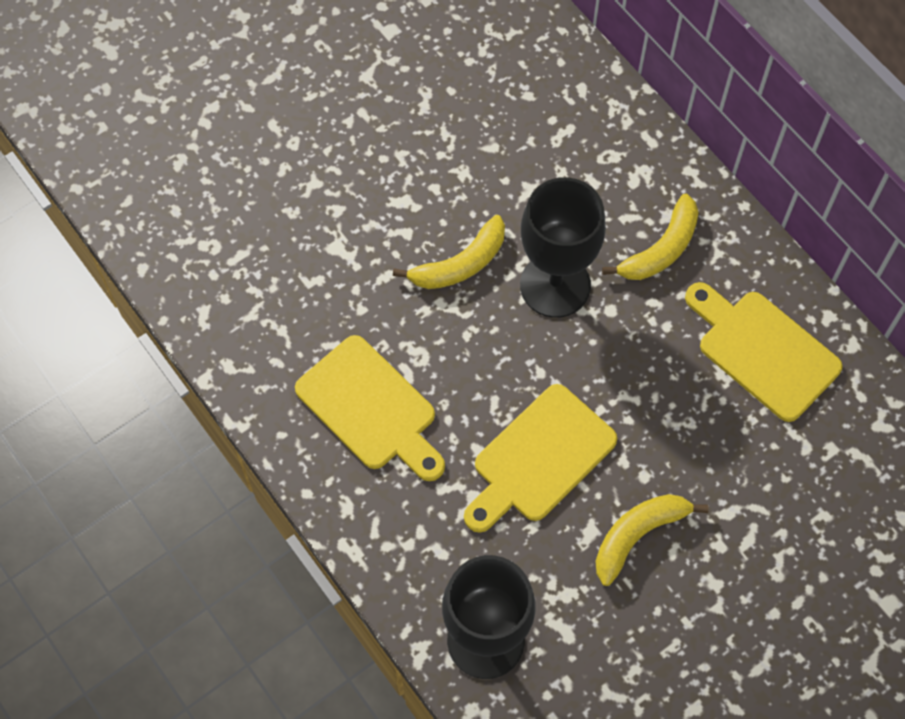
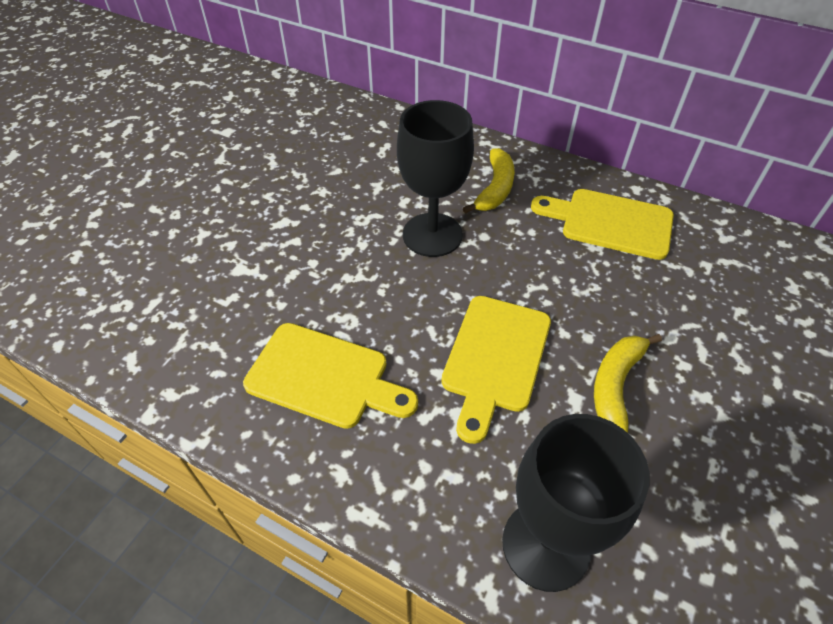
camera: 25 degrees left, 15 degrees down
yellow banana [393,215,505,289] -> none

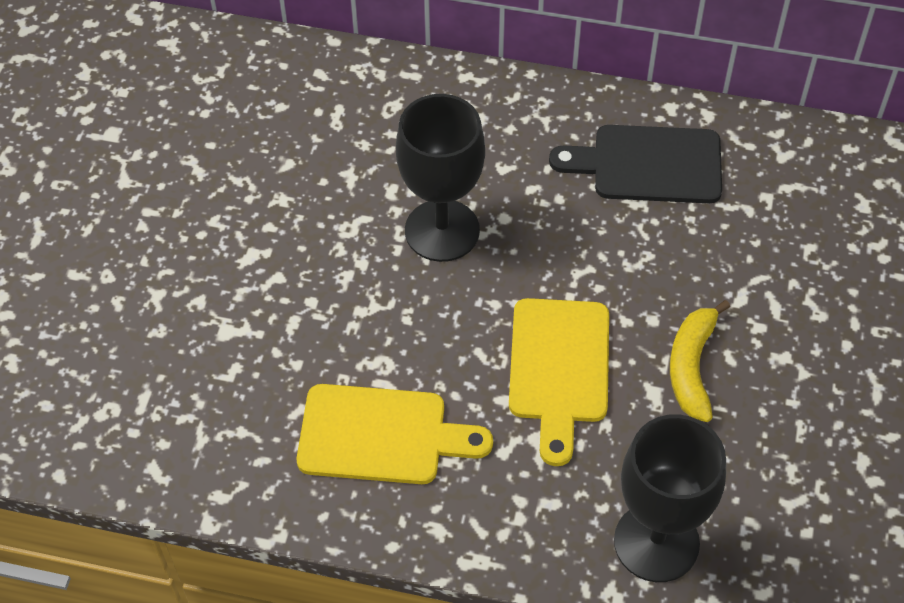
camera: 15 degrees left, 5 degrees up
yellow banana [463,148,515,214] -> none
yellow cutting board [531,189,674,260] -> black cutting board [549,125,722,203]

